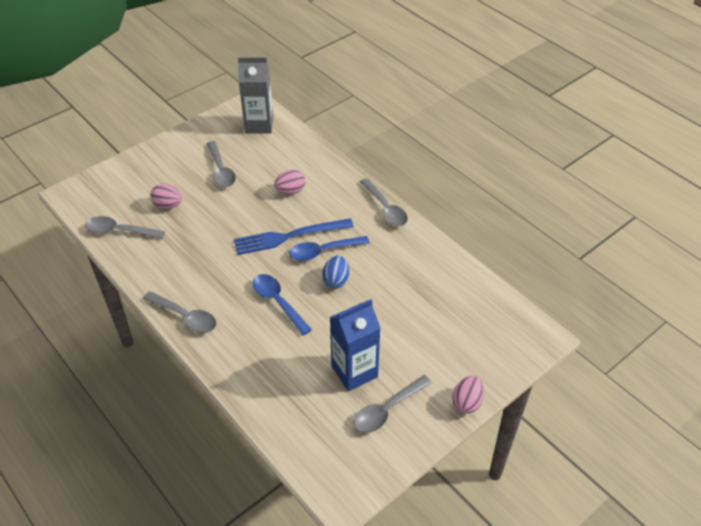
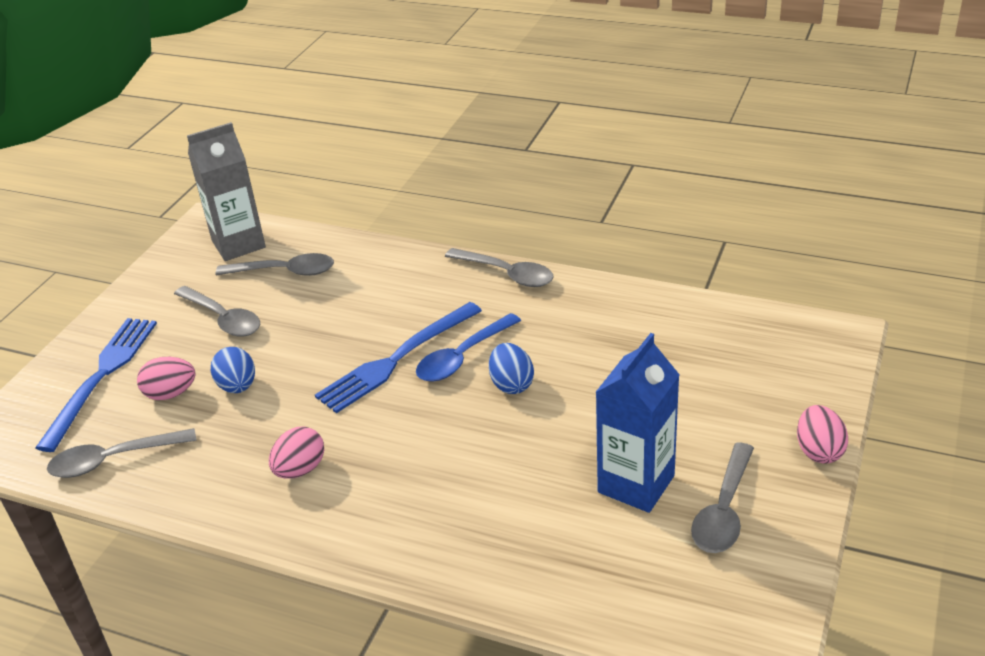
camera: 25 degrees left, 10 degrees down
grey spoon [143,291,217,333] -> grey spoon moved to [215,253,334,276]
blue spoon [253,274,312,335] -> none
pink egg [274,170,306,194] -> pink egg moved to [269,427,324,479]
none -> blue fork [35,318,157,452]
none -> blue egg [211,347,255,393]

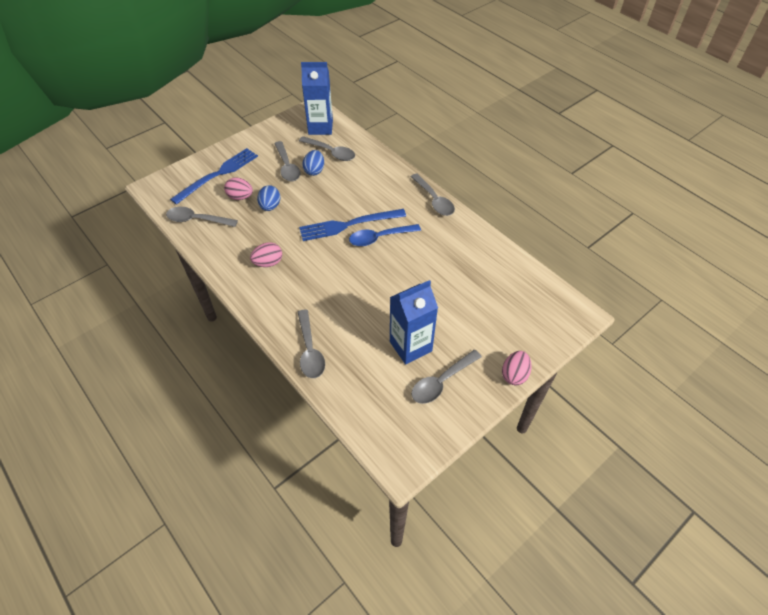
camera: 25 degrees right, 15 degrees up
grey carton [187,122,266,261] -> blue carton [301,62,333,135]
blue egg [489,343,534,394] -> blue egg moved to [302,150,324,176]
none -> grey spoon [298,309,325,378]

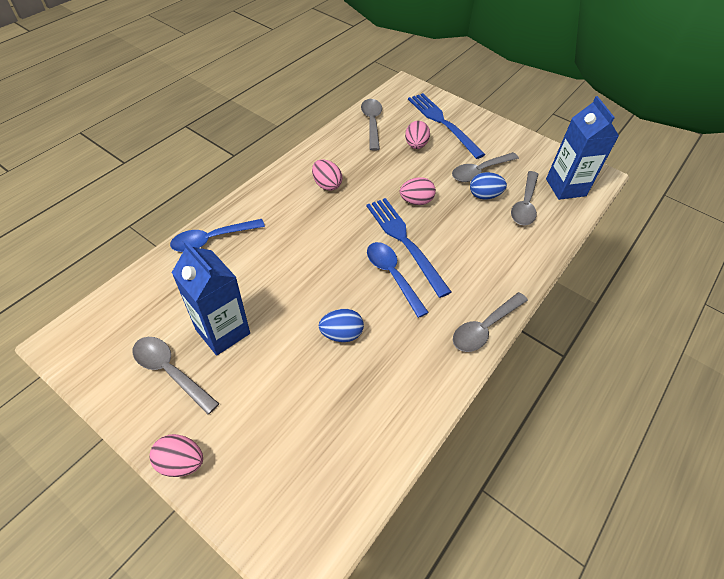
camera: 75 degrees right, 0 degrees up
blue fork [170,148,258,205] -> blue fork turned 150 degrees counterclockwise [408,93,485,159]
blue egg [257,185,280,211] -> blue egg moved to [319,309,364,342]
grey spoon [298,309,325,378] -> blue spoon [170,219,265,252]
none -> pink egg [400,177,436,205]

